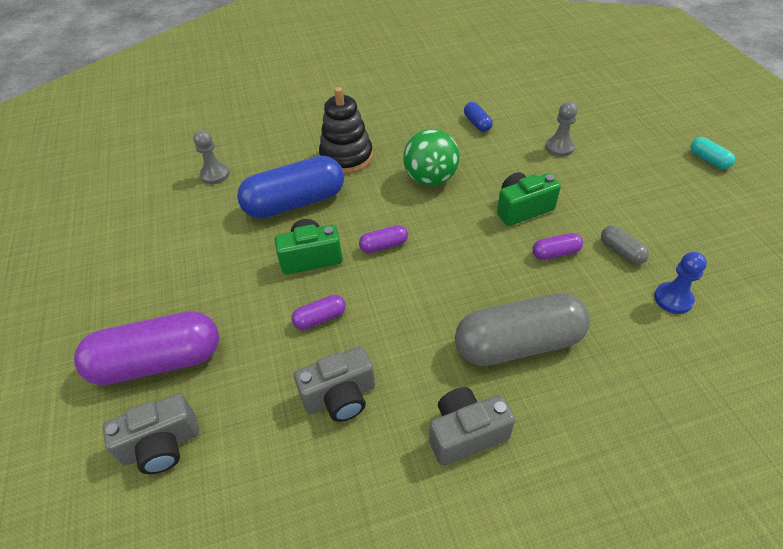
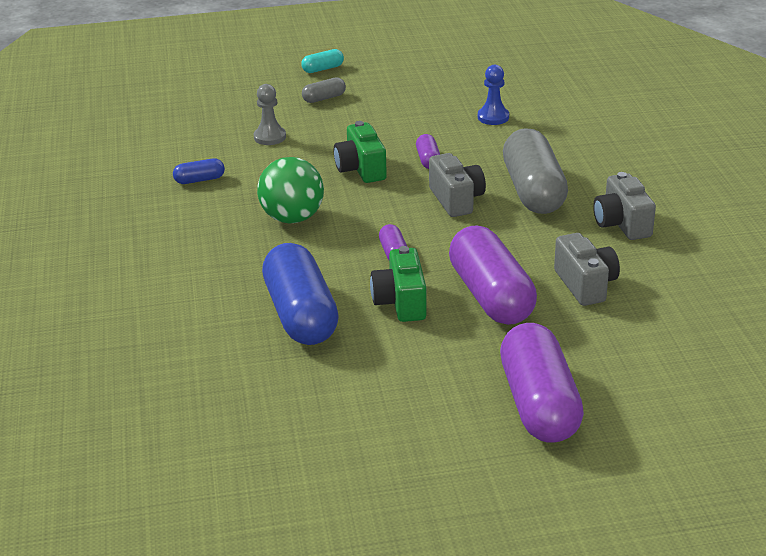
camera: 85 degrees left, 15 degrees down
grey camera [102,393,199,474] -> grey camera moved to [429,153,486,217]
grey pawn [193,130,230,184] -> none
purple capsule [291,295,346,330] -> purple capsule [449,226,537,325], size x2.28
black stacking toy [319,87,373,174] -> none
grey capsule [601,225,649,265] -> grey capsule moved to [302,77,346,103]

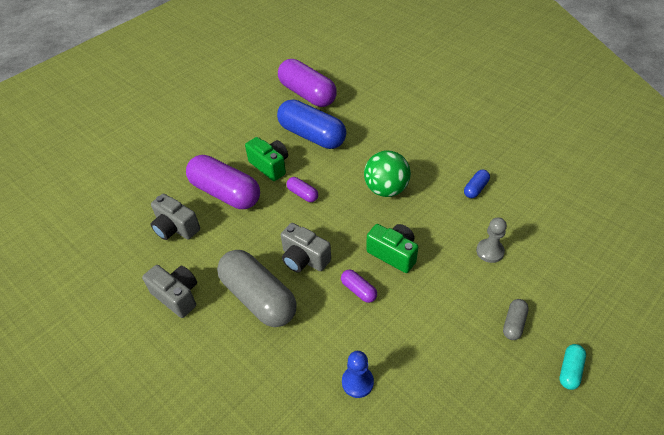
camera: 145 degrees right, 15 degrees up
purple capsule [500,323,584,443] -> purple capsule moved to [278,59,337,107]

